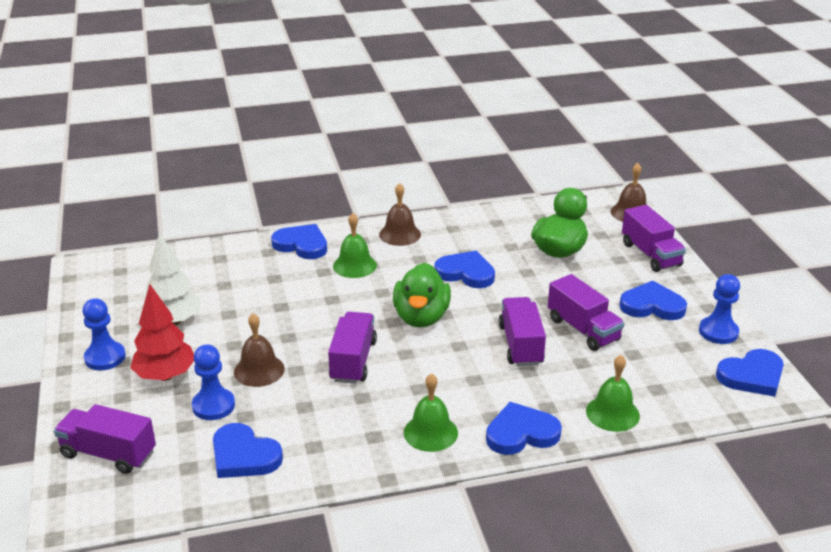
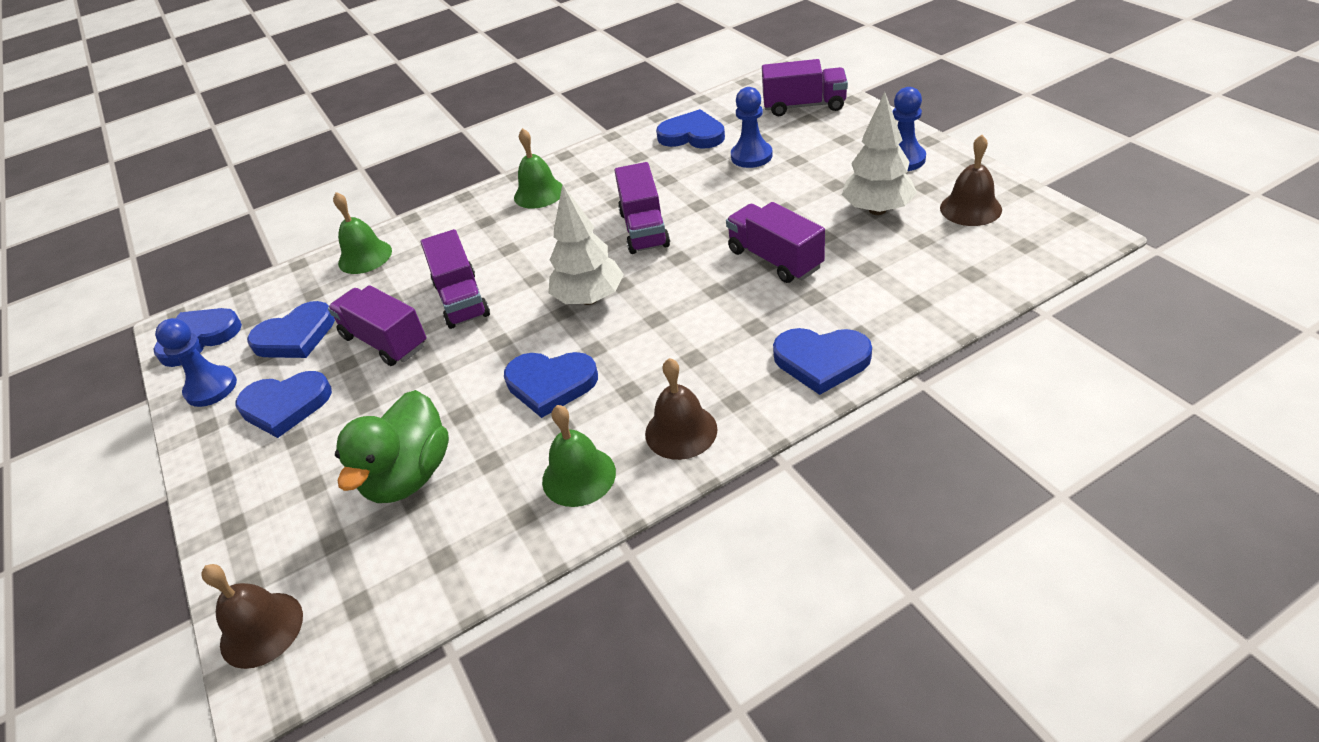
camera: 170 degrees right, 10 degrees up
red tree [130,284,194,381] -> none
brown bell [234,313,285,387] -> brown bell moved to [940,135,1002,226]
green bell [333,213,377,278] -> green bell moved to [542,405,616,507]
green duck [393,263,451,328] -> white tree [549,184,624,305]
blue heart [486,402,562,455] -> blue heart moved to [247,301,335,358]
purple truck [622,205,686,272] -> purple truck moved to [726,202,825,283]

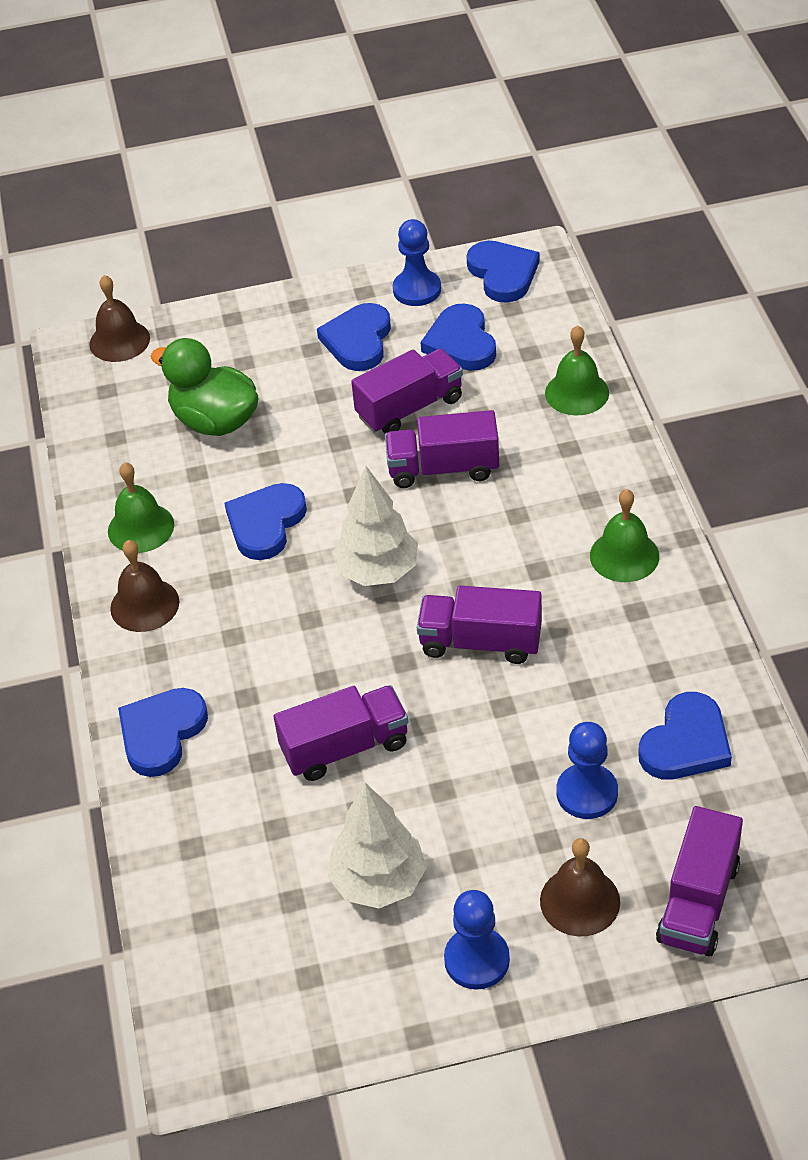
camera: 105 degrees right, 5 degrees up
brown bell [940,135,1002,226] -> brown bell moved to [540,838,620,937]

